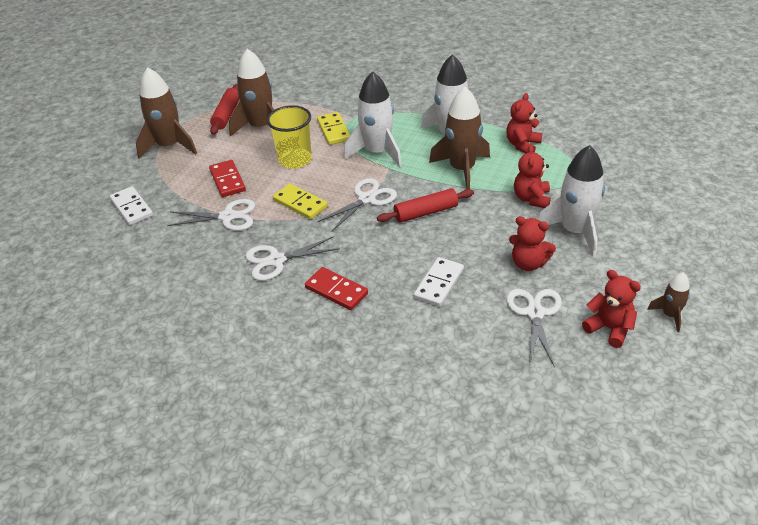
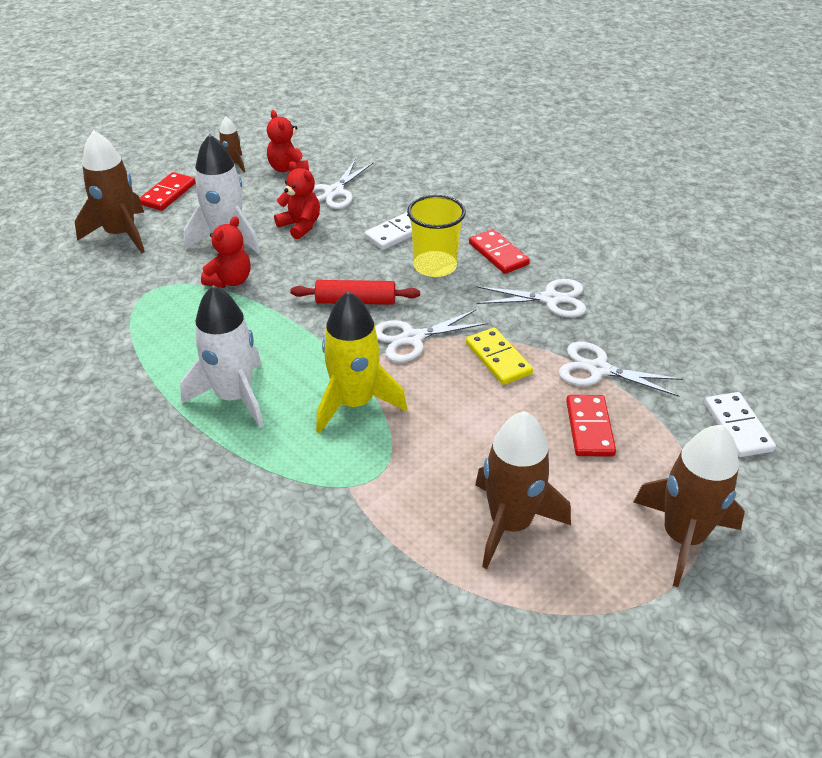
camera: 160 degrees left, 0 degrees up
red rolling pin [210,84,239,135] -> none
yellow cup [267,105,312,169] -> yellow cup moved to [407,195,466,277]
yellow domino [317,112,350,145] -> none
white rocket [344,71,402,167] -> yellow rocket [316,291,407,434]
brown rocket [429,87,490,189] -> brown rocket moved to [75,130,145,253]
red teddy bear [506,93,542,154] -> none
none -> red domino [139,172,196,211]

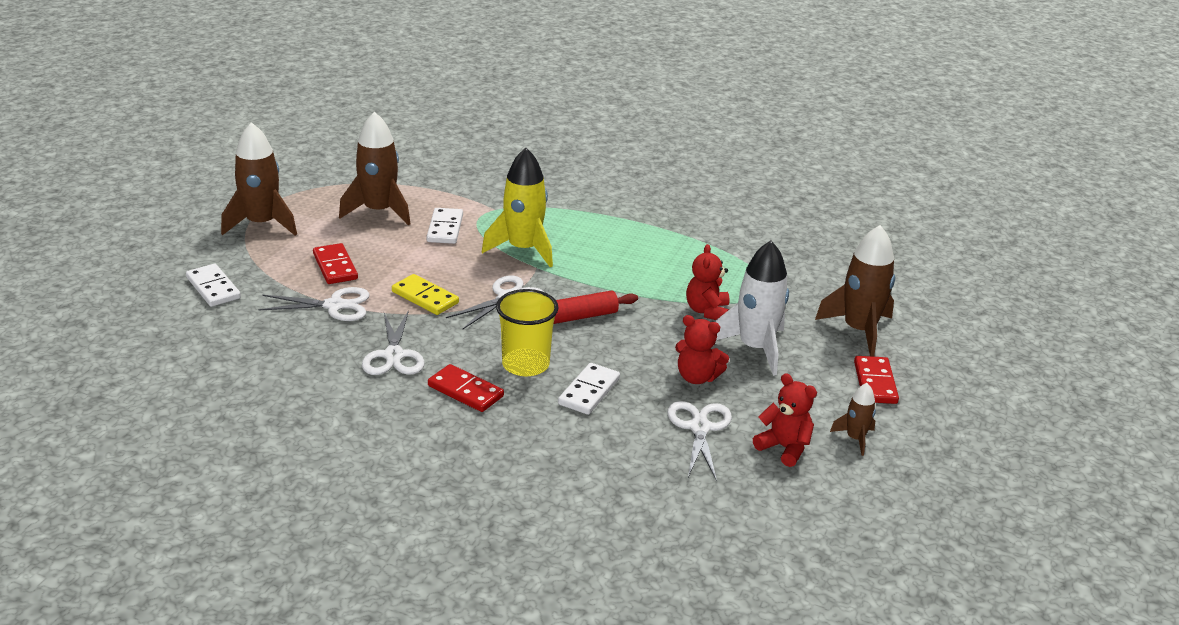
camera: 155 degrees right, 10 degrees down
white rocket [180,285,264,428] -> none
white scissors [477,279,586,317] -> white scissors turned 75 degrees counterclockwise [362,310,425,375]
none -> white domino [426,208,463,244]

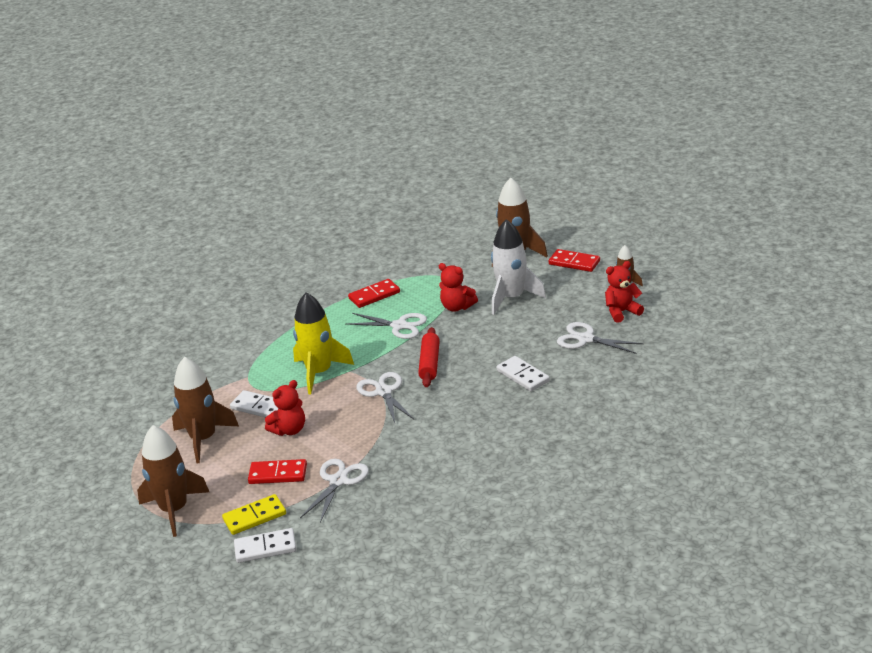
camera: 60 degrees left, 0 degrees up
white scissors [362,310,425,375] -> white scissors moved to [347,313,427,339]
yellow domino [392,274,459,315] -> yellow domino moved to [222,494,286,535]
red domino [428,364,504,412] -> red domino moved to [348,279,400,308]
yellow cup [496,289,559,376] -> none
red teddy bear [675,315,729,384] -> red teddy bear moved to [265,380,305,436]

